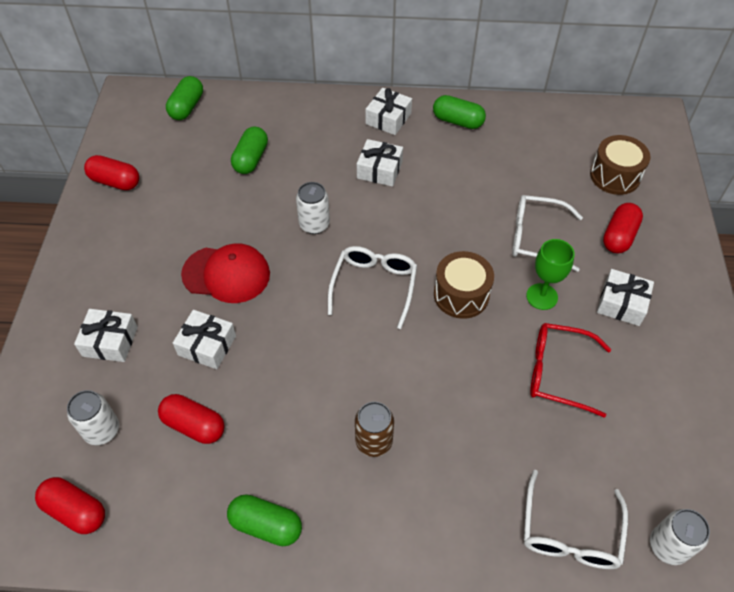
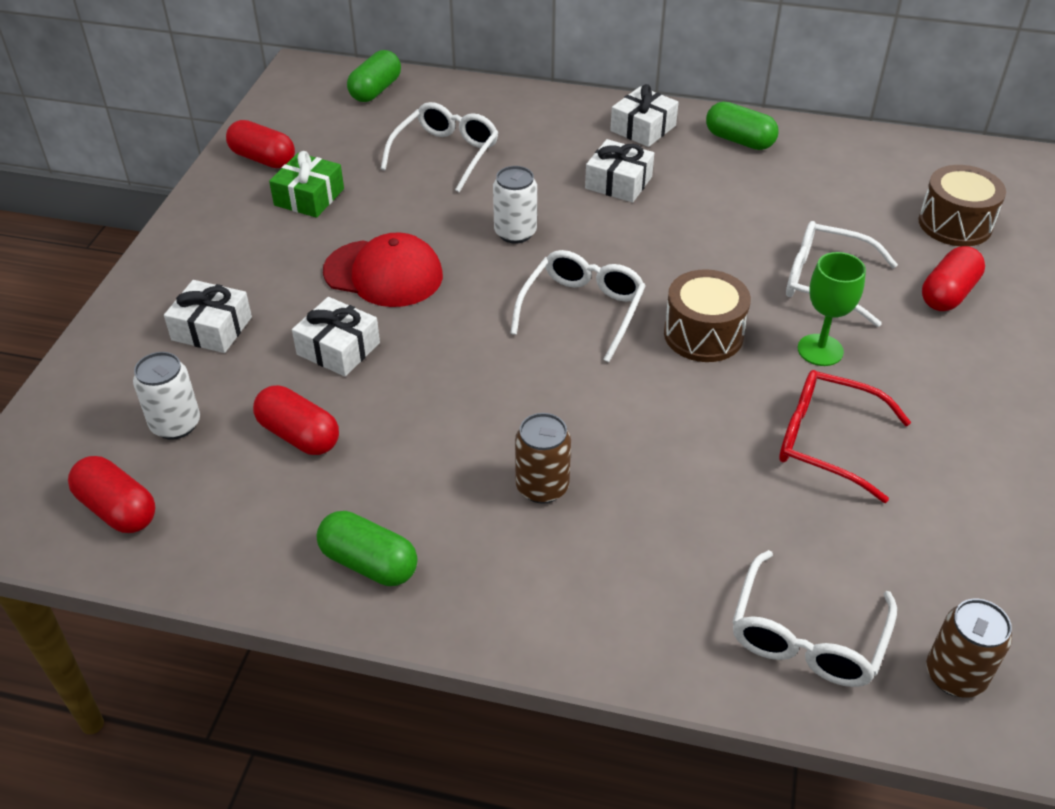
camera: 10 degrees right, 10 degrees down
green capsule [231,126,268,174] -> white glasses [381,102,499,192]
white gift [597,269,654,326] -> none
white can [650,509,710,565] -> brown can [926,599,1012,698]
none -> green gift [269,151,344,218]

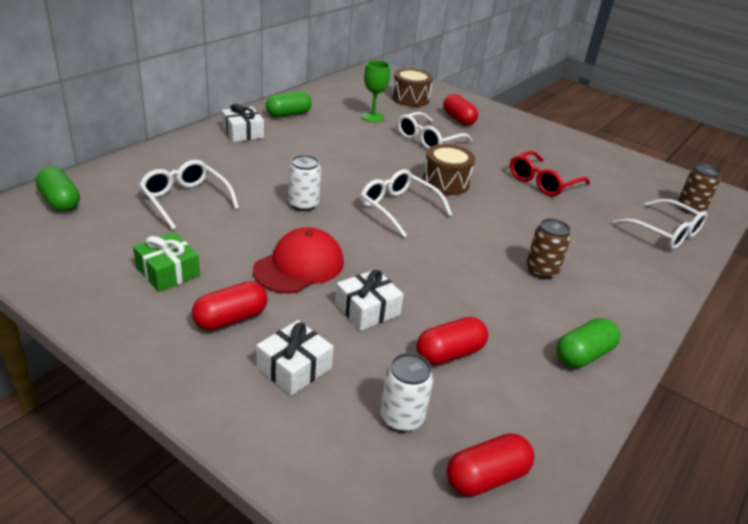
camera: 70 degrees left, 10 degrees down
red capsule [226,120,295,168] -> red capsule moved to [192,281,267,331]
white gift [585,139,654,203] -> none
green goblet [798,252,866,366] -> green goblet moved to [362,60,390,122]

